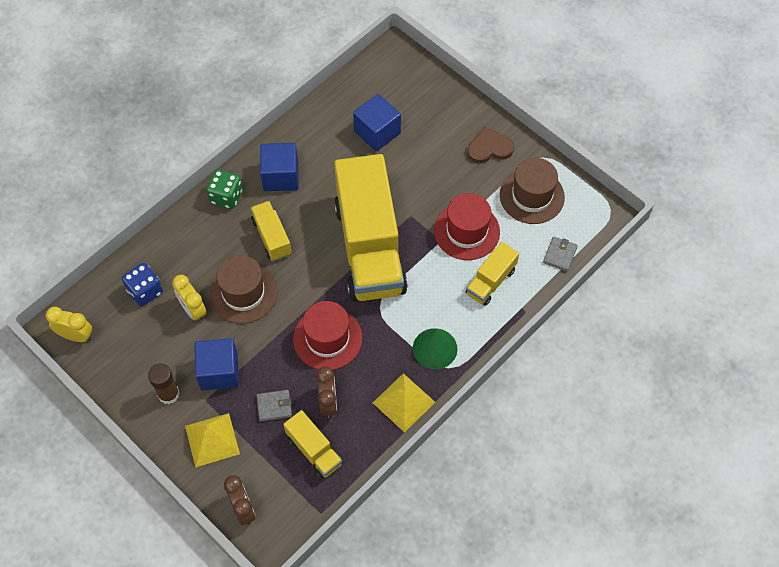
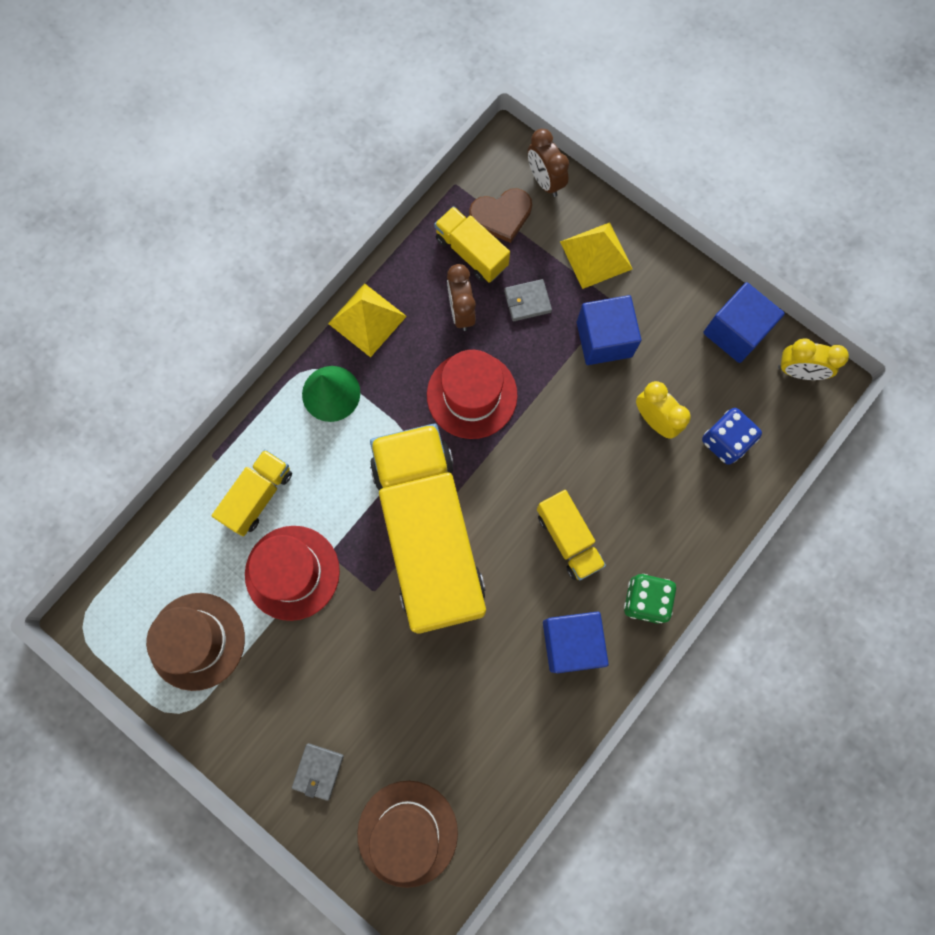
camera: 175 degrees right, 15 degrees up
brown glue stick [148,363,180,404] -> none
brown hat [210,255,278,324] -> brown hat moved to [357,781,458,888]
blue cube [353,94,401,151] -> blue cube moved to [703,282,785,363]
brown heart [467,127,514,163] -> brown heart moved to [469,188,532,243]
grey wallet [543,237,578,271] -> grey wallet moved to [292,743,344,801]

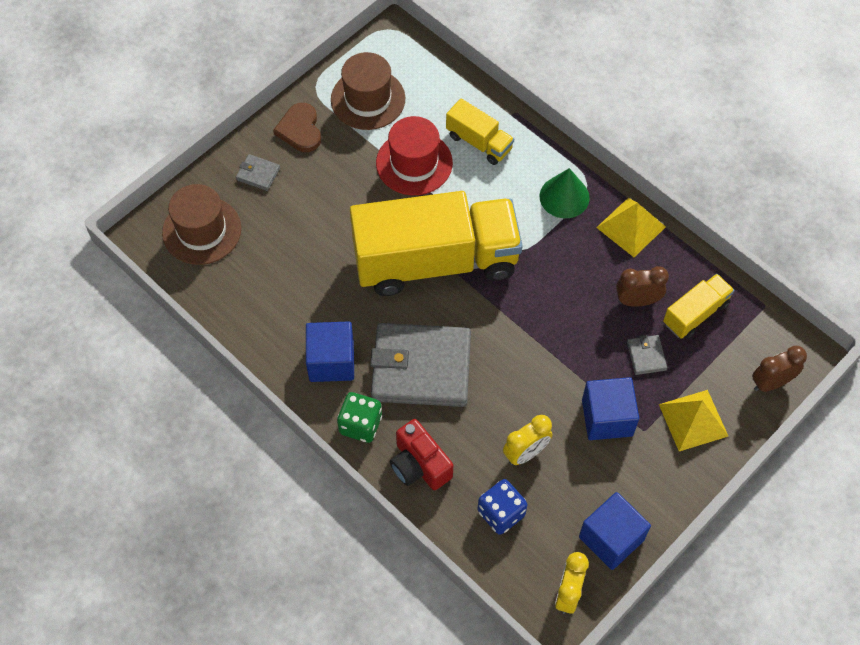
camera: 95 degrees right, 15 degrees down
red hat [427,350,518,439] -> none
brown heart [469,188,532,243] -> brown heart moved to [273,103,321,152]
yellow truck [537,490,606,581] -> grey wallet [370,323,471,407]
none -> red camera [390,419,453,490]

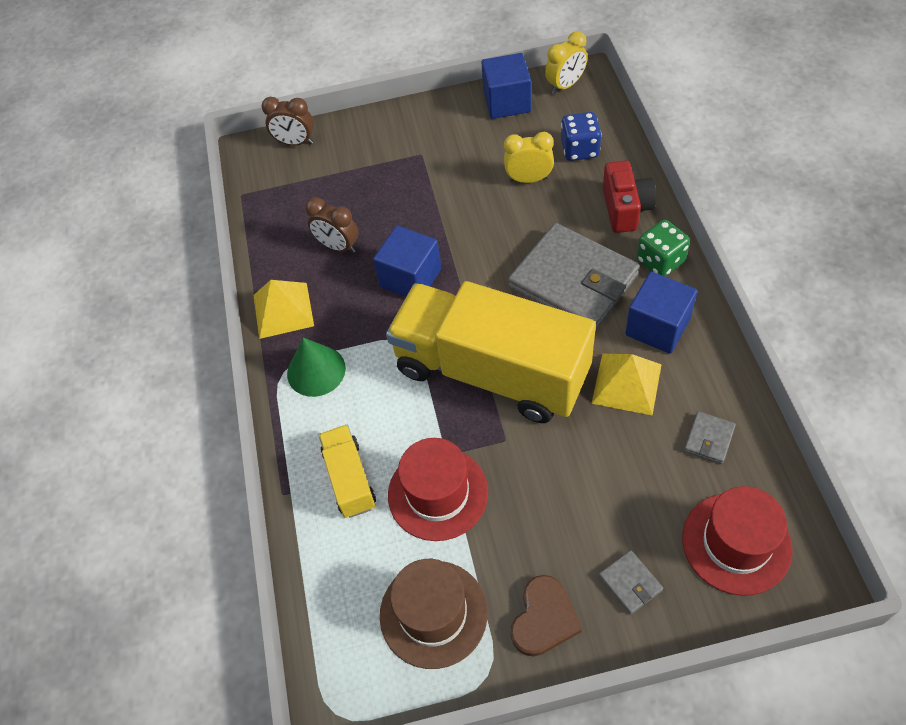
camera: 140 degrees left, 5 degrees down
brown hat [162,184,241,265] -> red hat [682,486,792,596]
blue cube [582,377,639,440] -> blue cube moved to [373,226,441,297]
grey wallet [627,335,667,375] -> grey wallet moved to [684,411,736,464]
yellow pyramid [659,390,729,451] -> yellow pyramid moved to [591,354,662,416]
yellow truck [663,274,735,339] -> none

